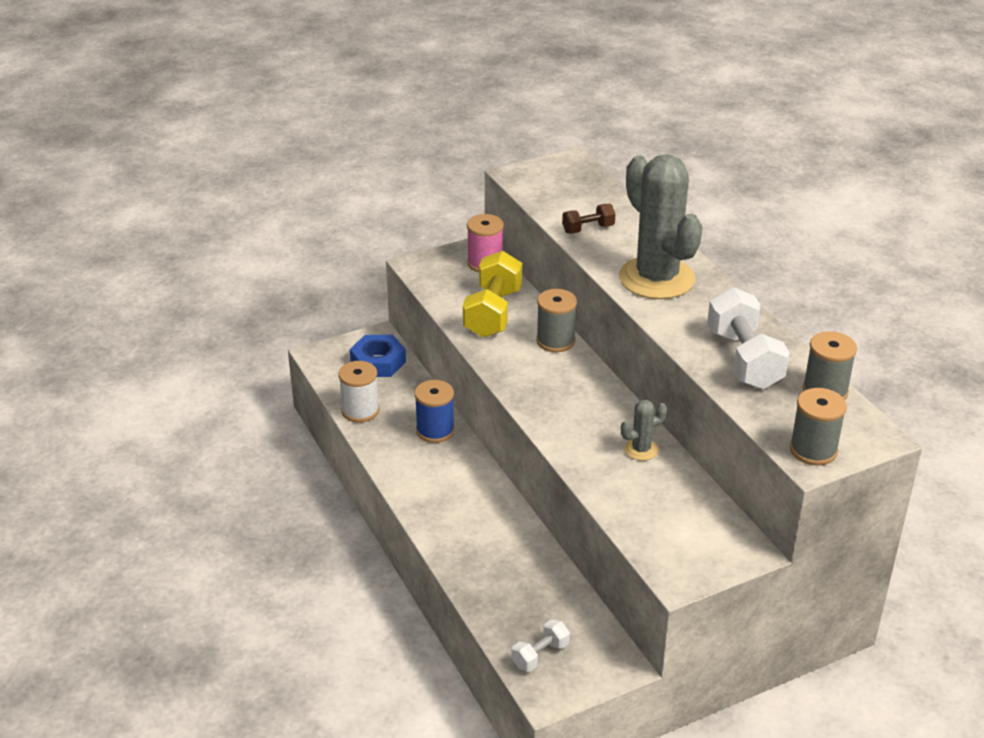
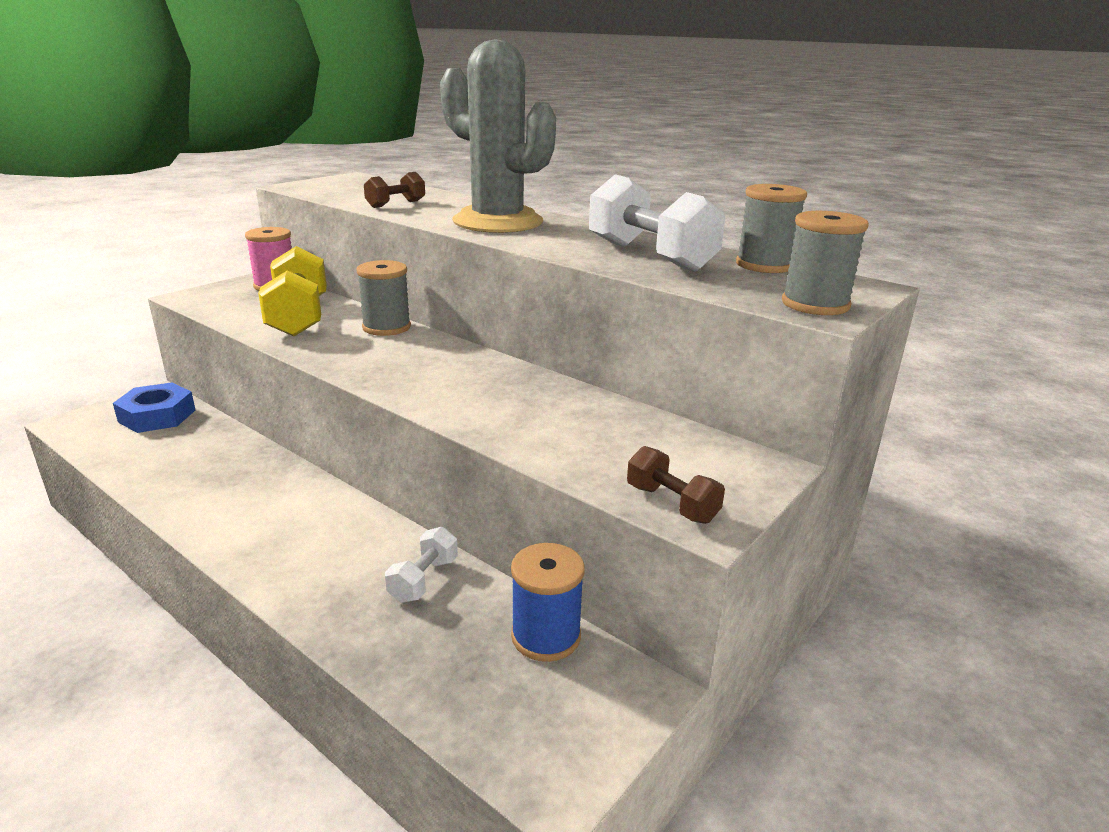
camera: 25 degrees left, 10 degrees down
white spool [338,361,379,423] -> none
blue spool [415,380,455,443] -> blue spool moved to [511,543,585,662]
white dumbbell [511,619,570,672] -> white dumbbell moved to [385,527,458,603]
grey cactus [621,400,667,461] -> none
none -> brown dumbbell [627,446,725,524]

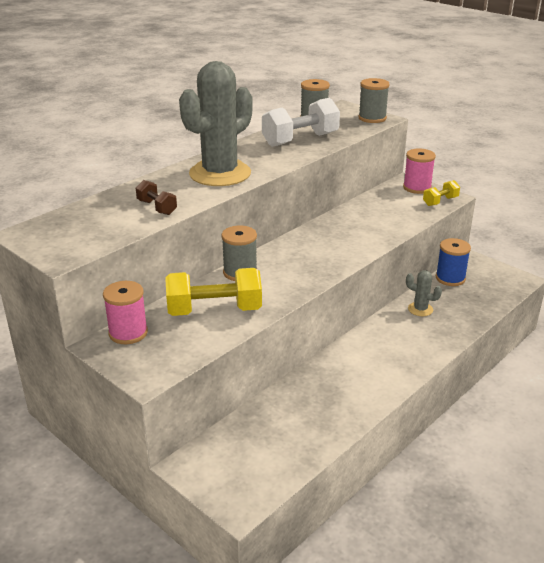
camera: 85 degrees left, 5 degrees up
blue nut [113,382,195,433] -> none
white dumbbell [385,527,458,603] -> grey cactus [406,270,442,316]
brown dumbbell [627,446,725,524] -> yellow dumbbell [423,180,460,206]
none -> pink spool [403,149,436,194]

